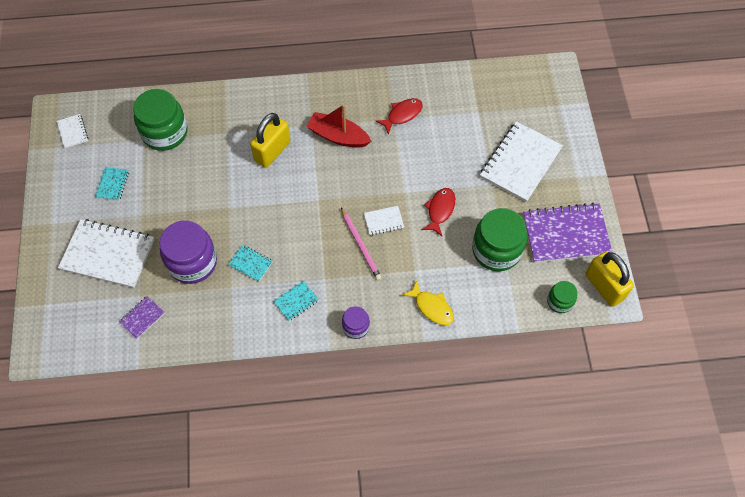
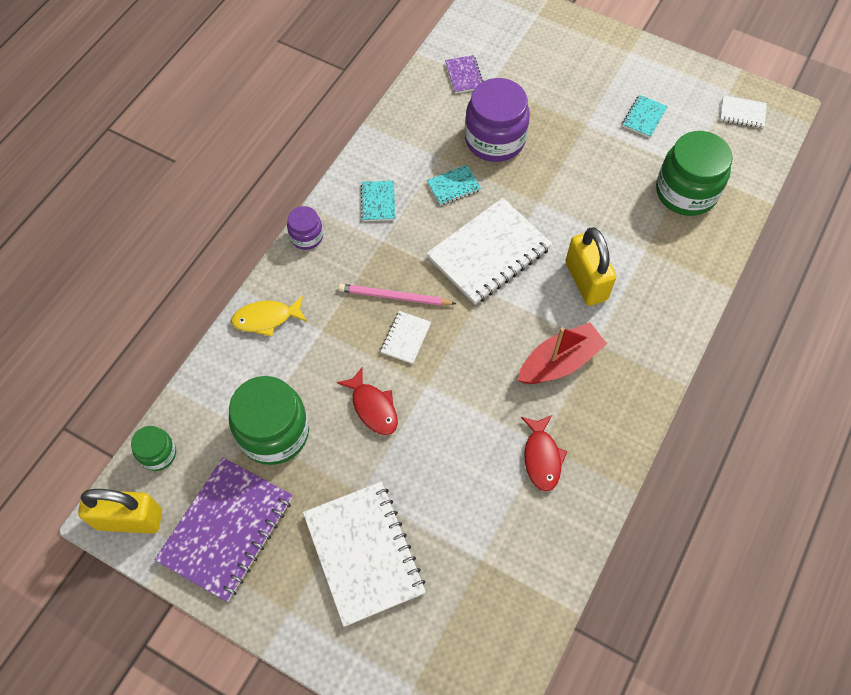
camera: 125 degrees right, 0 degrees up
white notebook [58,219,154,288] -> white notebook moved to [426,198,552,305]
turquoise notebook [95,167,129,201] -> turquoise notebook turned 75 degrees clockwise [622,95,668,138]

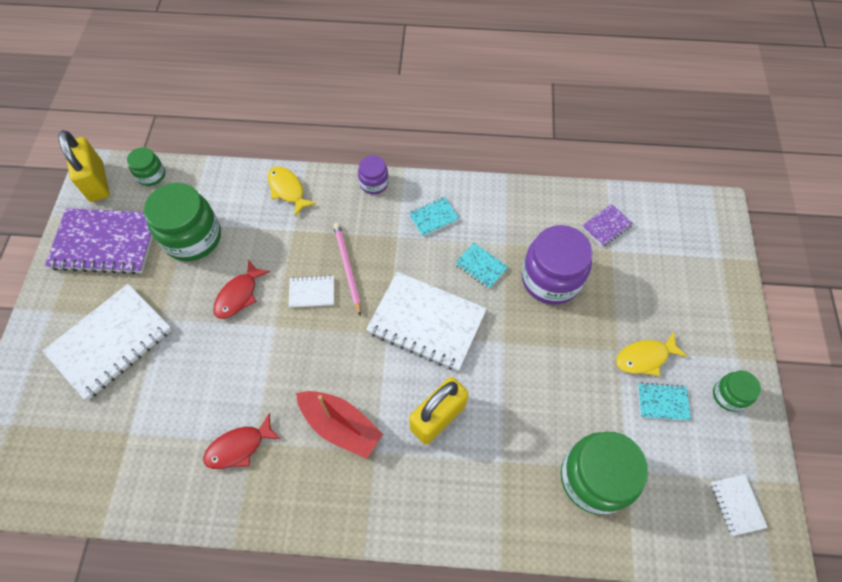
camera: 65 degrees right, 0 degrees up
none -> yellow fish [616,331,688,376]
none -> green jar [713,371,761,412]

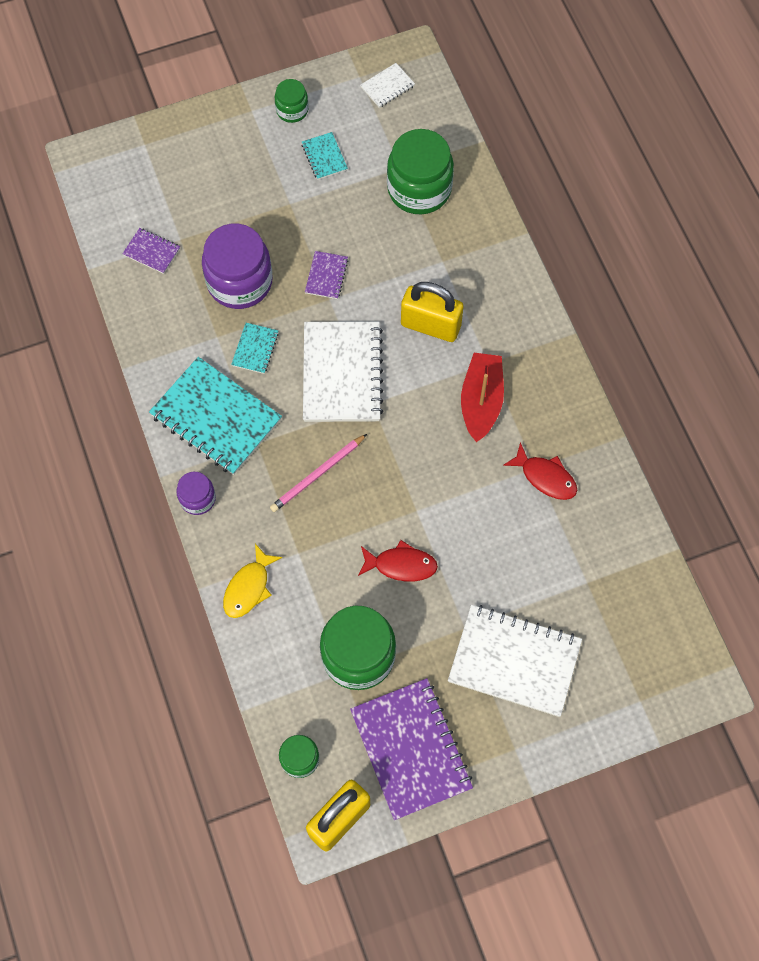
camera: 115 degrees left, 5 degrees up
white notebook [289,275,334,308] -> none
turquoise notebook [409,197,459,237] -> turquoise notebook [149,357,282,475], size x2.19
yellow fish [616,331,688,376] -> none
none -> purple notebook [305,251,348,299]

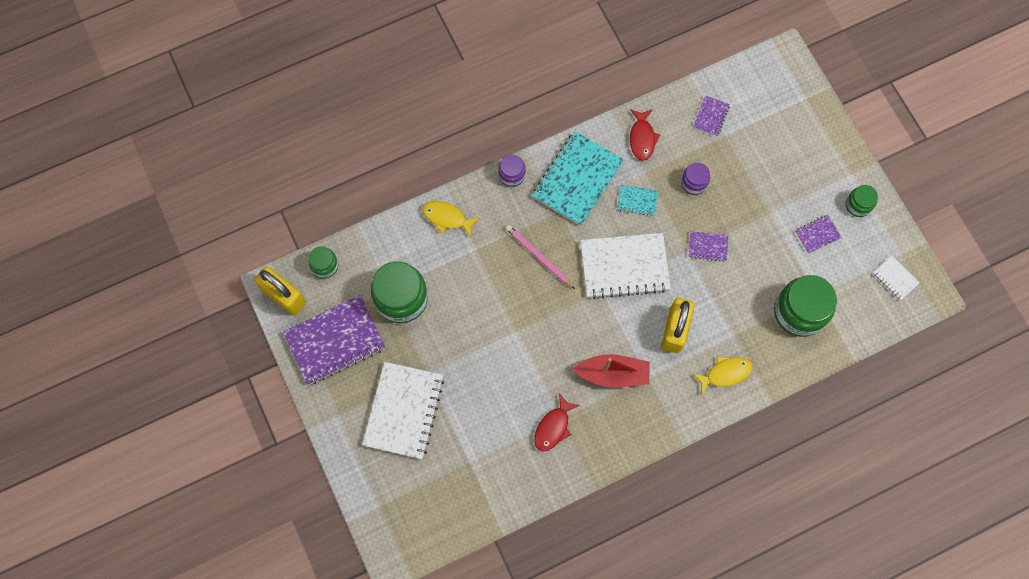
camera: 85 degrees right, 5 degrees up
purple jar [202,224,273,309] -> purple jar [681,163,710,195], size x0.52
turquoise notebook [302,132,348,180] -> purple notebook [795,215,842,254]
red fish [358,540,438,581] -> red fish moved to [630,109,660,161]
none -> yellow fish [692,356,753,395]

